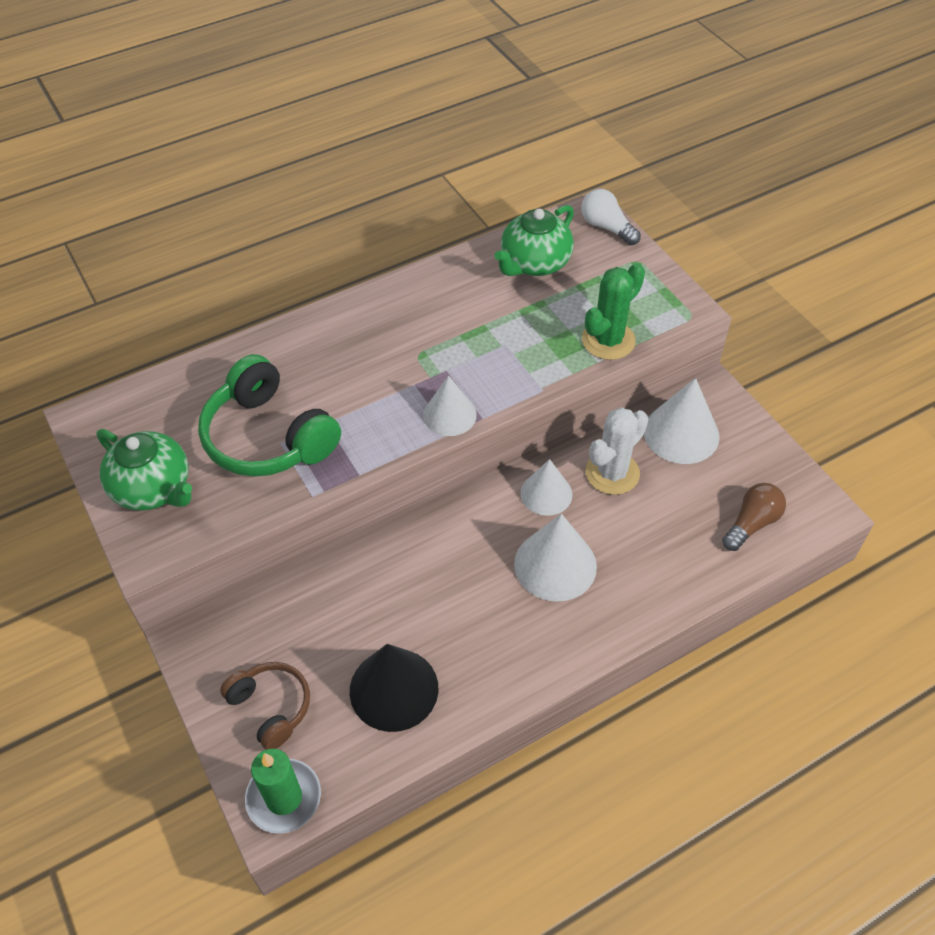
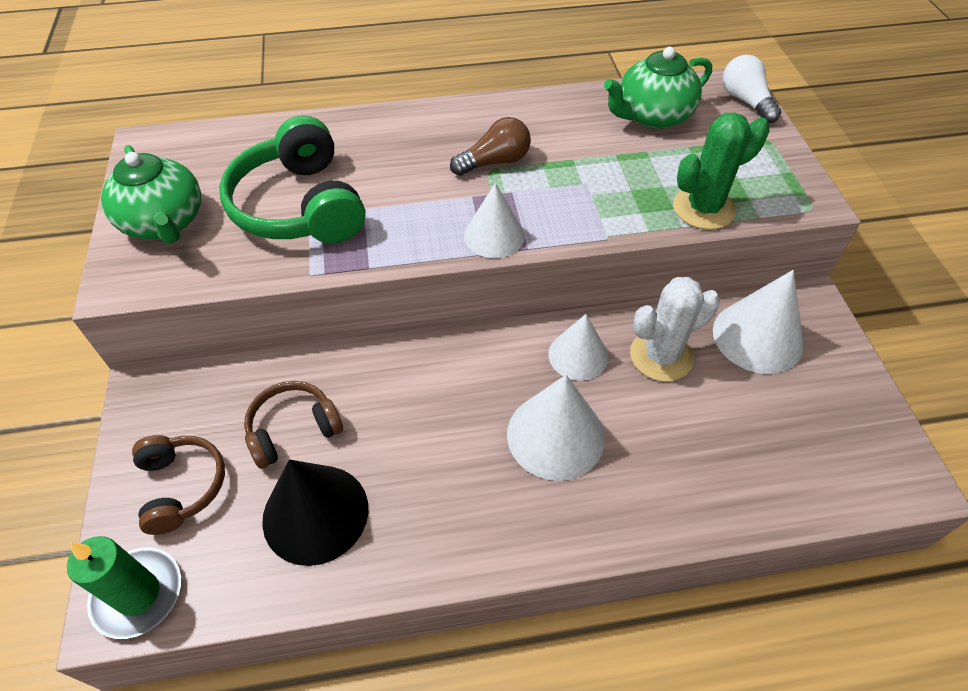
camera: 20 degrees right, 0 degrees up
brown light bulb [722,483,786,551] -> brown light bulb moved to [450,117,531,176]
none -> brown headphones [244,381,343,469]

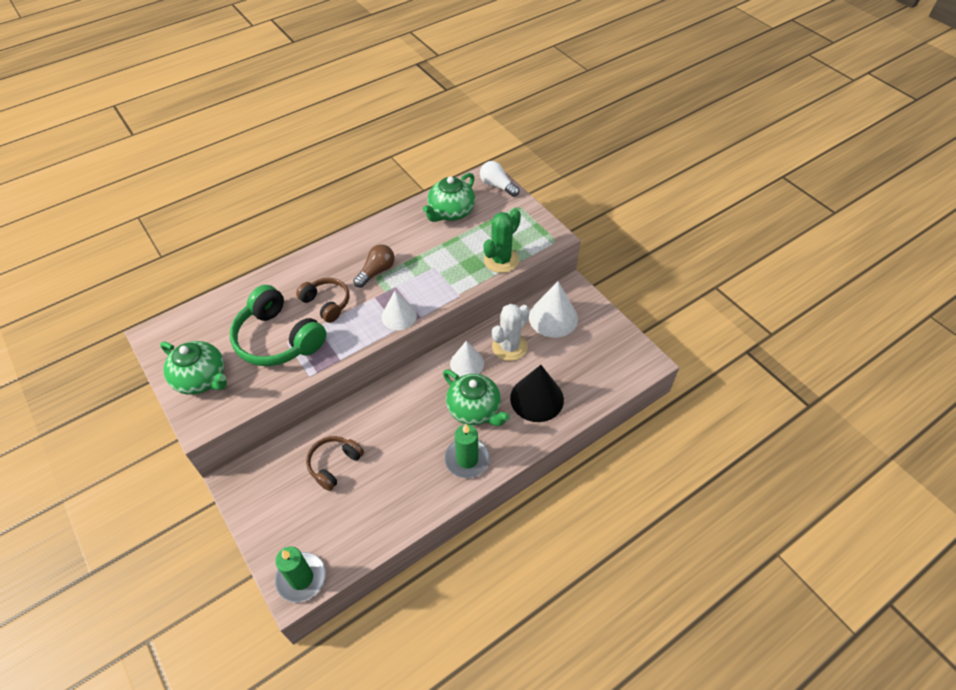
camera: 25 degrees left, 0 degrees up
brown headphones [132,435,225,535] -> brown headphones moved to [296,278,350,323]
black cone [262,459,368,566] -> black cone moved to [510,365,564,422]
white cone [507,375,605,481] -> green teapot [443,370,510,426]
none -> green candle [445,424,490,478]

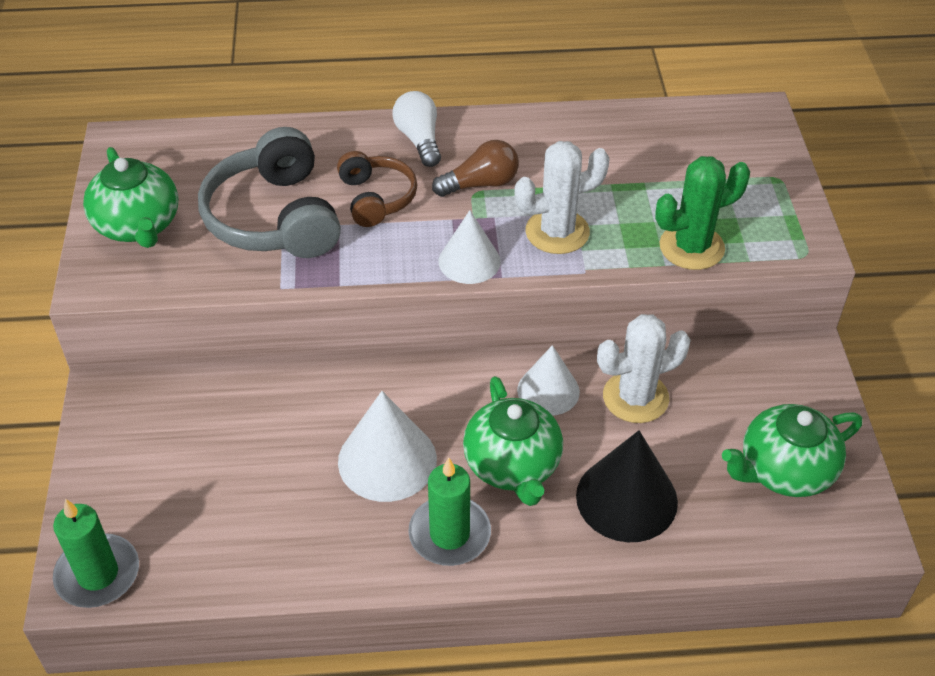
camera: 30 degrees right, 5 degrees down
green headphones [230,285,326,366] -> grey headphones [198,127,341,258]
brown headphones [306,436,364,491] -> none
green teapot [423,173,475,222] -> green teapot moved to [722,404,862,497]
white light bulb [480,161,519,197] -> white light bulb moved to [392,91,441,167]
white cone [529,281,578,338] -> white cone moved to [338,391,437,502]
none -> white cactus [514,141,610,254]

